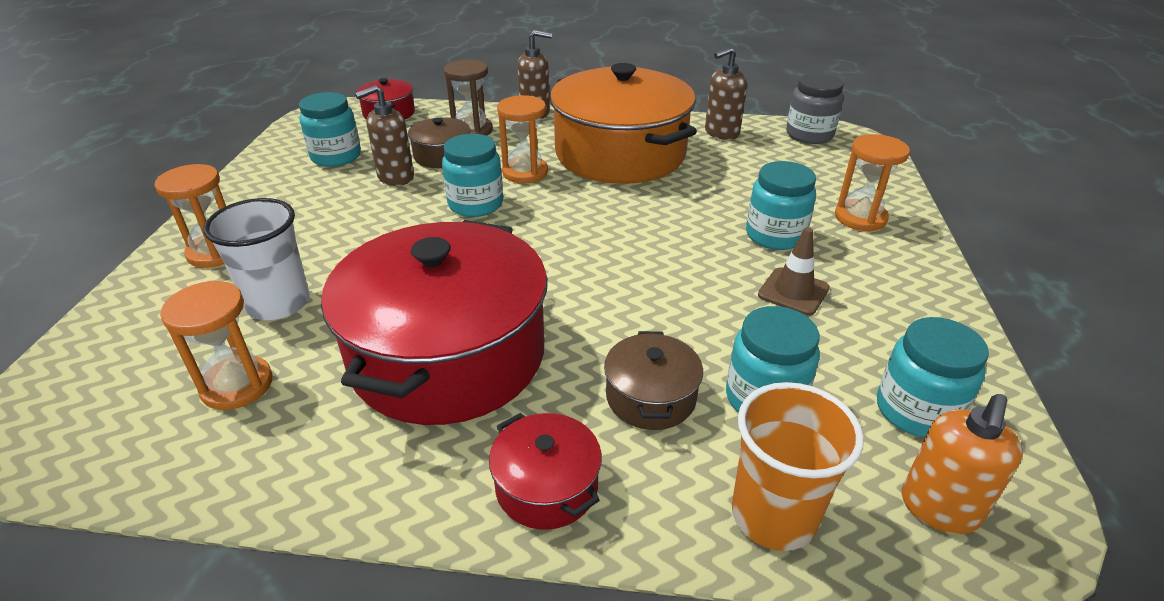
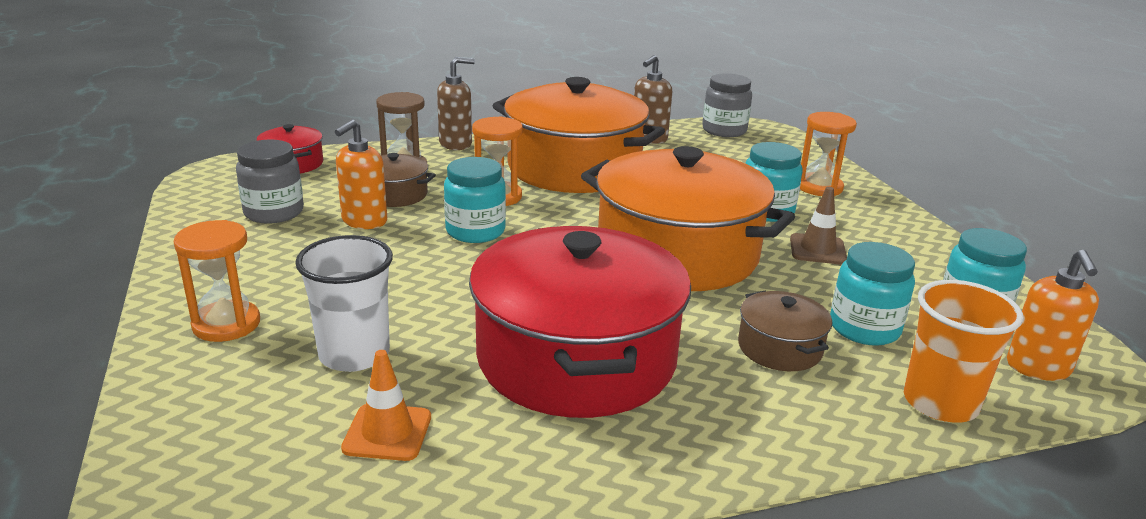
camera: 25 degrees left, 10 degrees down
orange hourglass [160,281,273,410] -> orange traffic cone [341,350,431,461]
turquoise jar [299,92,361,167] -> grey jar [236,139,304,224]
brown soap dispenser [355,85,414,186] -> orange soap dispenser [335,120,387,229]
red pot [489,413,602,530] -> none
none -> orange pot [581,146,795,291]

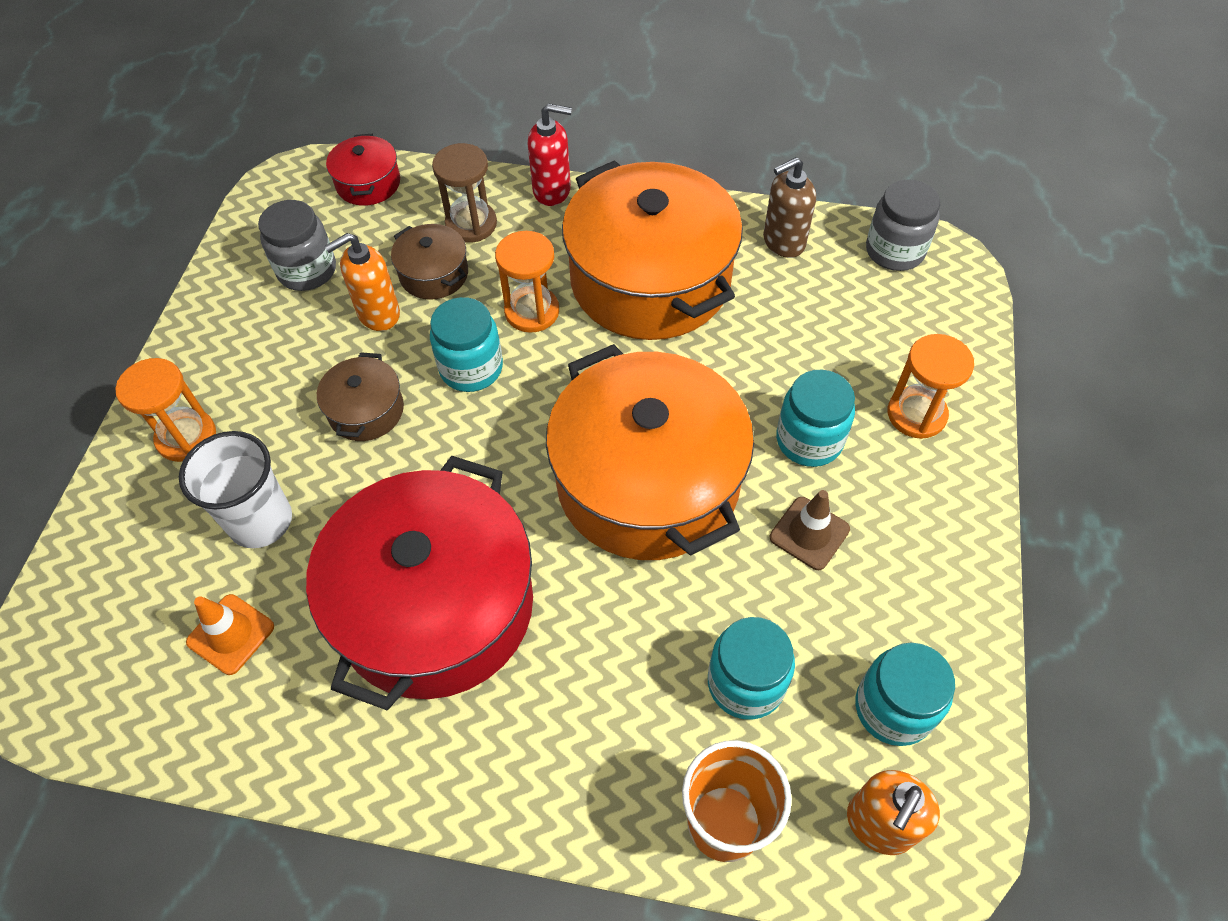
camera: 30 degrees right, 30 degrees up
brown soap dispenser [437,57,475,150] -> red soap dispenser [528,103,572,206]
brown pot [738,291,832,371] -> brown pot moved to [317,352,404,441]

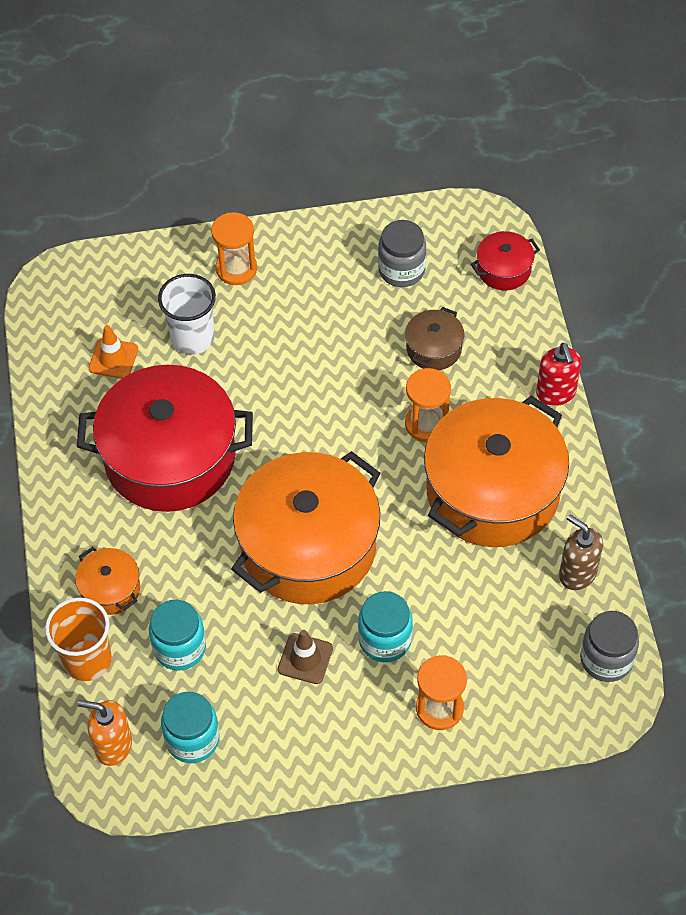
camera: 70 degrees right, 0 degrees up
brown pot [317,352,404,441] -> none
orange soap dispenser [324,233,400,331] -> none
turquoise jar [430,297,503,392] -> none
brown hourglass [432,143,497,243] -> none
none -> orange pot [75,547,140,615]

